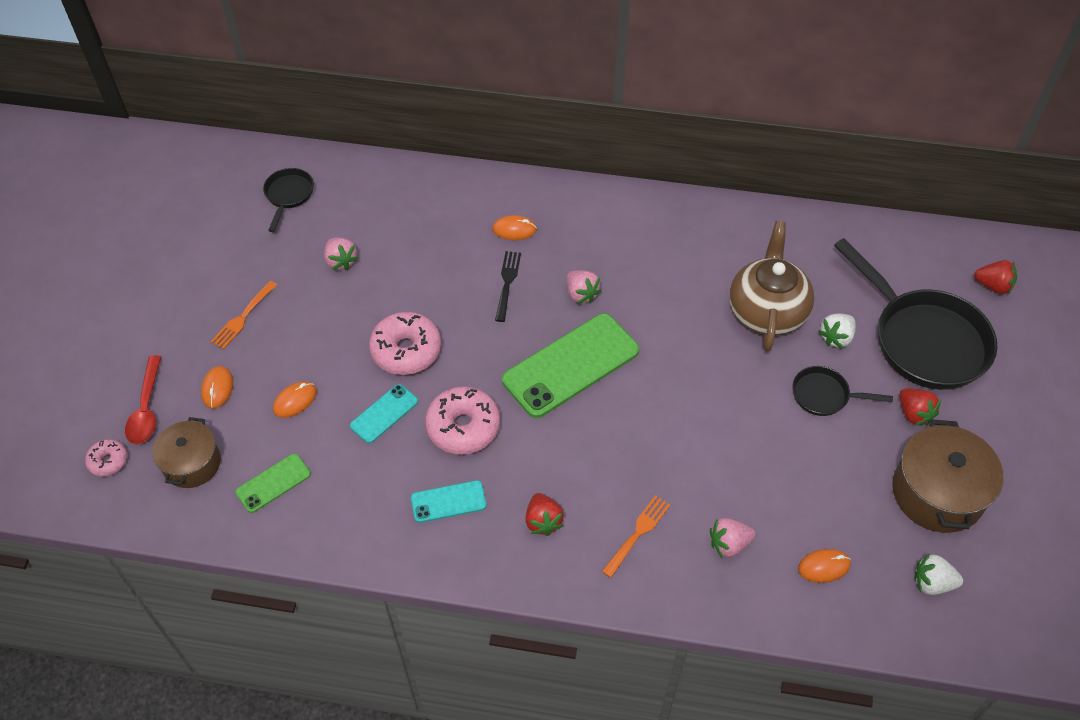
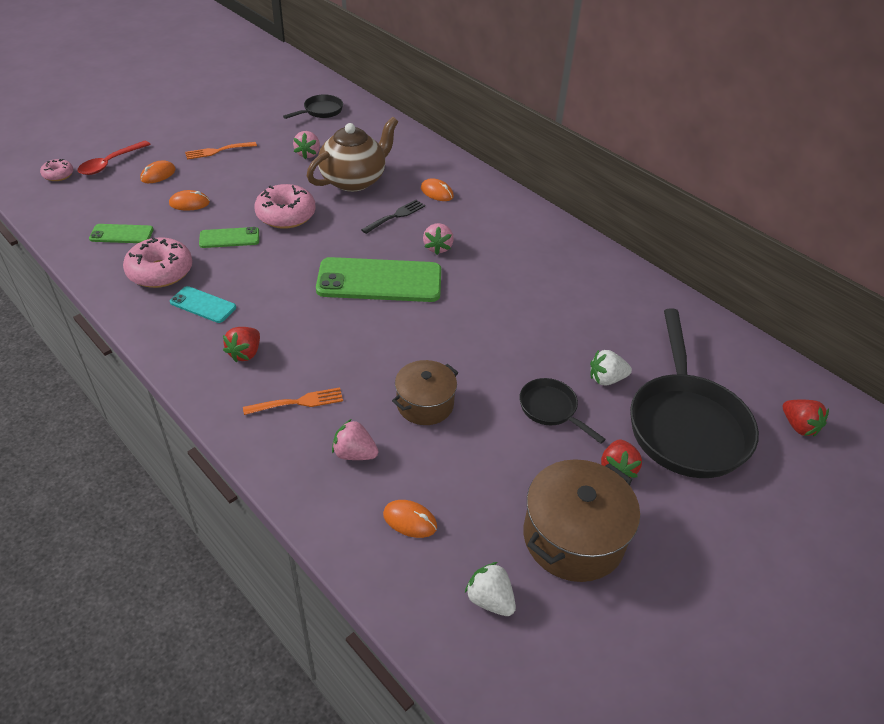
camera: 35 degrees right, 10 degrees down
brown pot [152,417,221,488] -> brown pot moved to [392,360,459,425]
turquoise phone [350,384,418,443] -> green phone [199,227,259,248]
pink donut [425,386,500,455] -> pink donut moved to [123,237,192,288]
brown teapot [729,221,814,352] -> brown teapot moved to [307,117,398,192]

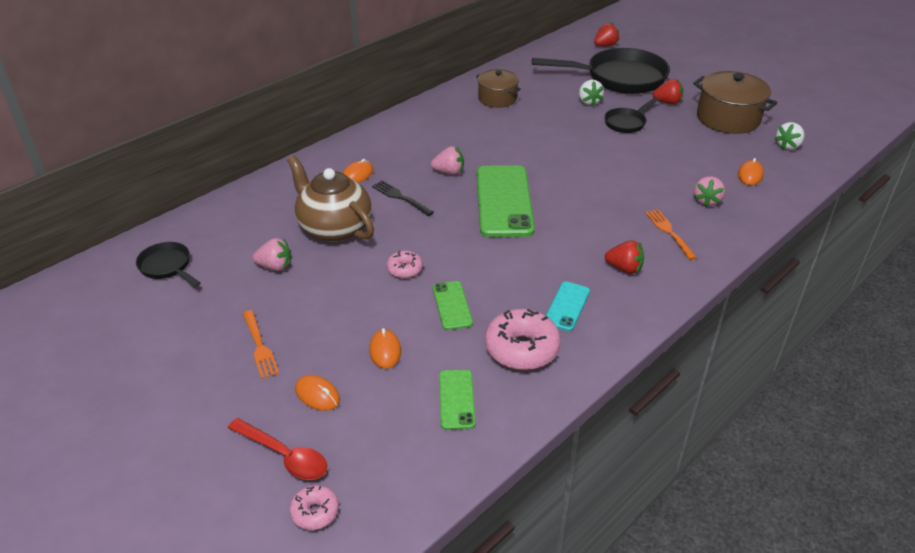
camera: 90 degrees left, 5 degrees down
pink donut [254,184,316,229] -> pink donut [386,251,423,278], size x0.53
brown pot [392,360,459,425] -> brown pot moved to [476,69,521,108]

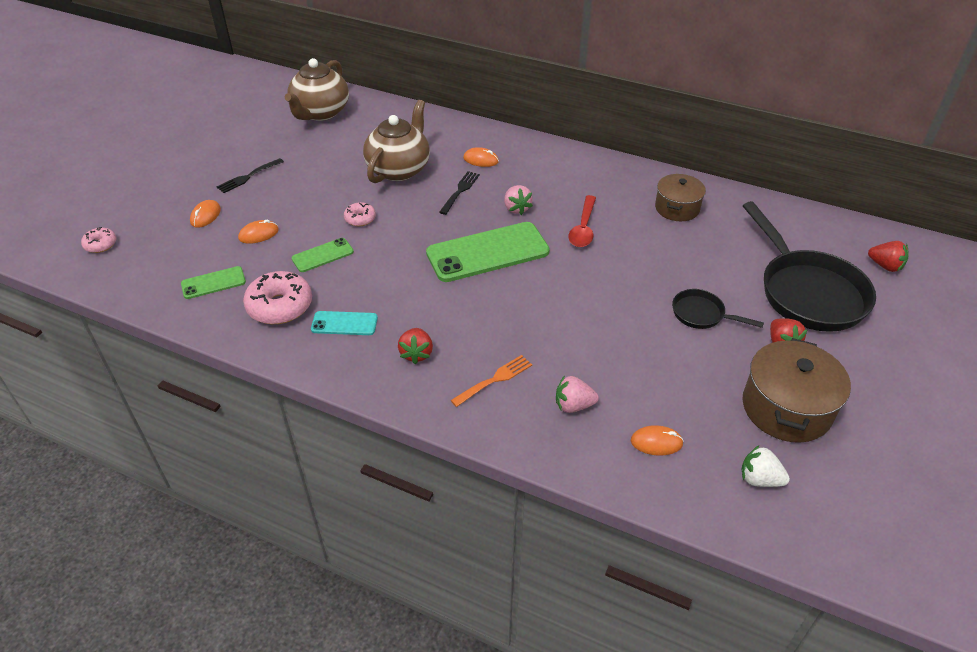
camera: 70 degrees right, 5 degrees up
black pan [136,242,201,287] -> brown teapot [284,58,349,121]
red spoon [228,418,327,480] -> red spoon moved to [568,195,596,247]
orange fork [243,310,279,379] -> black fork [216,158,284,193]
pink strawberry [252,238,291,271] -> none
white strawberry [579,80,604,106] -> none

